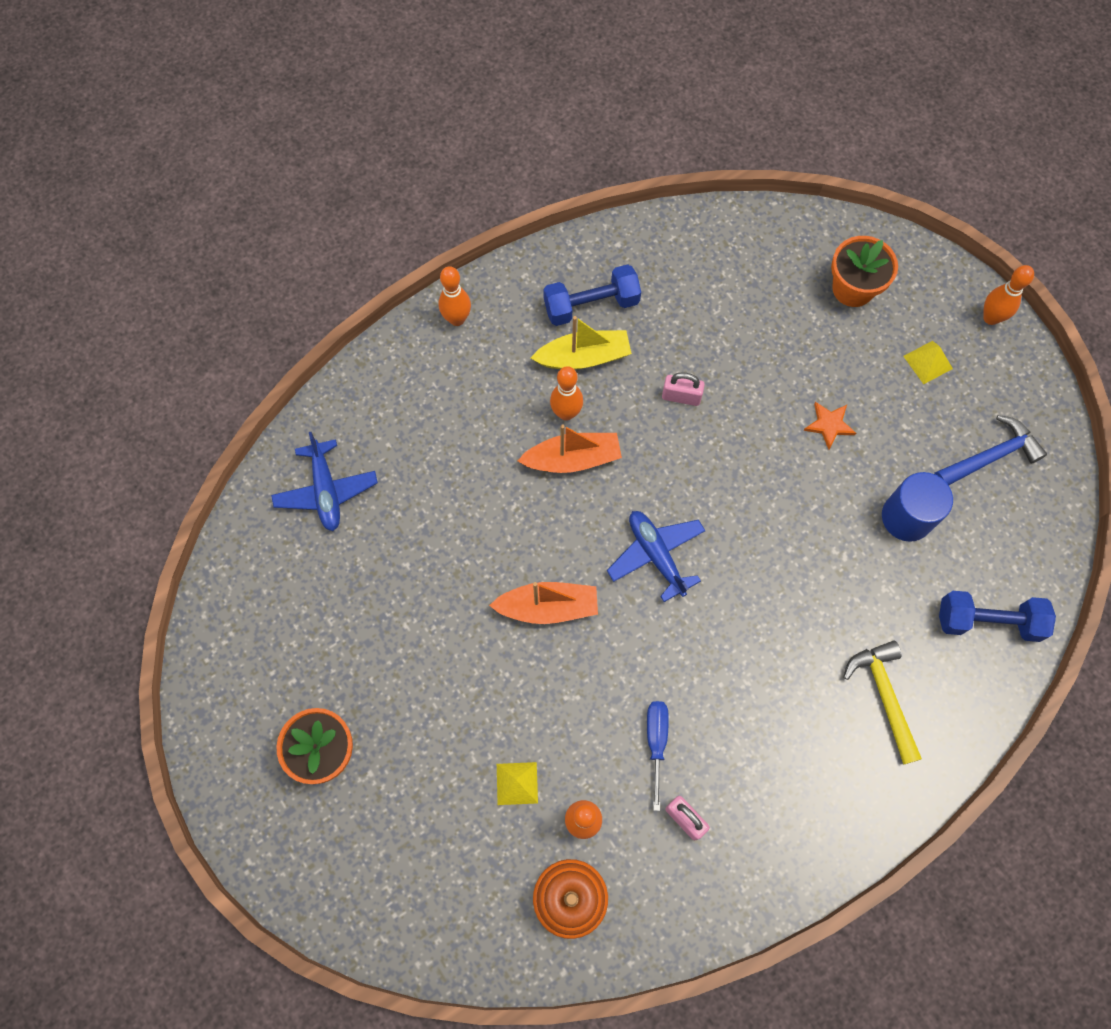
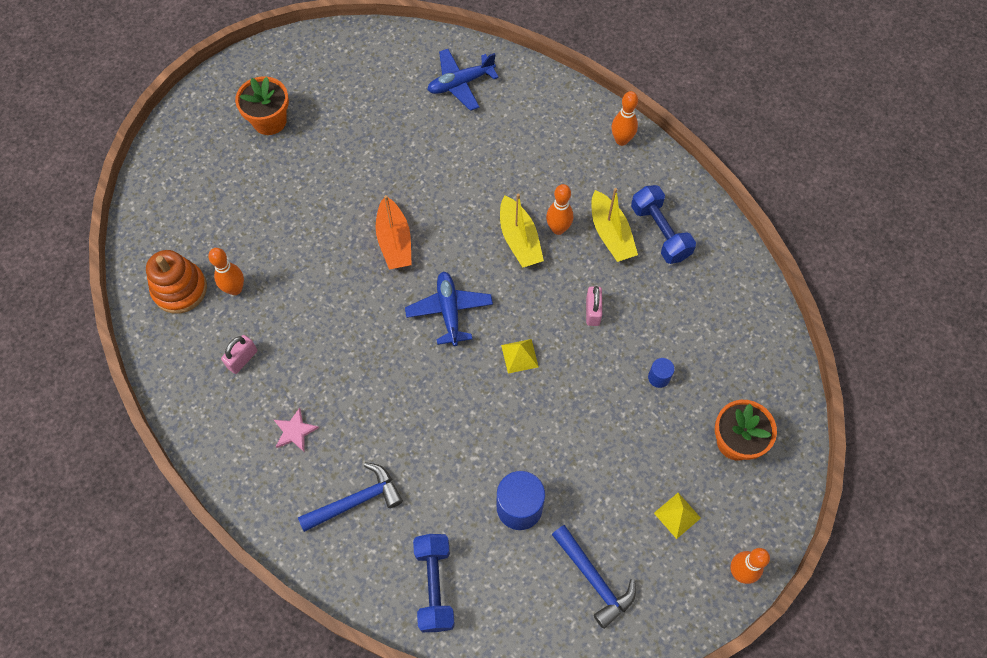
camera: 80 degrees right, 5 degrees down
yellow pyramid [497,762,538,805] -> yellow pyramid moved to [501,339,539,374]
orange boat [518,424,622,473] -> yellow boat [500,194,544,268]
blue plane [607,511,706,602] -> blue plane turned 60 degrees counterclockwise [405,272,493,346]
blue screwdriver [647,701,669,811] -> none
orange star [804,402,856,450] -> none
yellow hammer [843,641,922,765] -> blue hammer [298,462,403,532]
none -> pink star [274,408,319,452]
none -> blue cylinder [648,358,675,388]

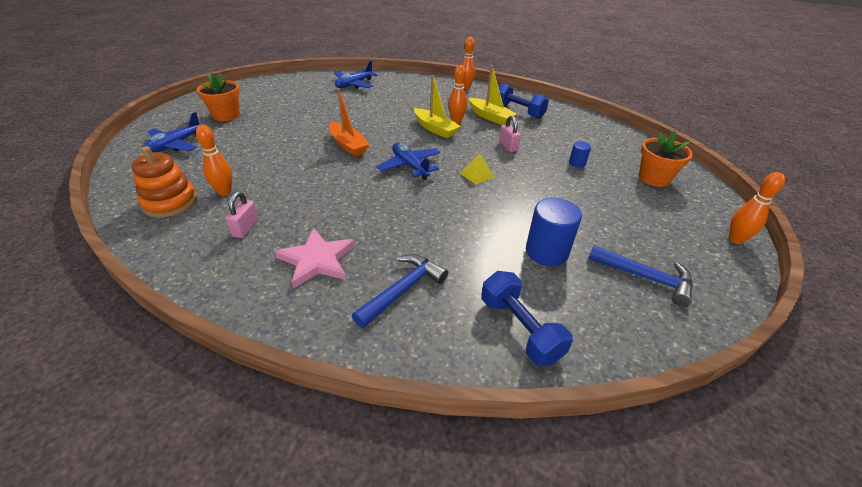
camera: 25 degrees left, 25 degrees down
pink star [274,408,319,452] -> pink star [275,228,355,288], size x1.72
yellow pyramid [654,493,701,539] -> none
none -> blue plane [143,112,201,152]

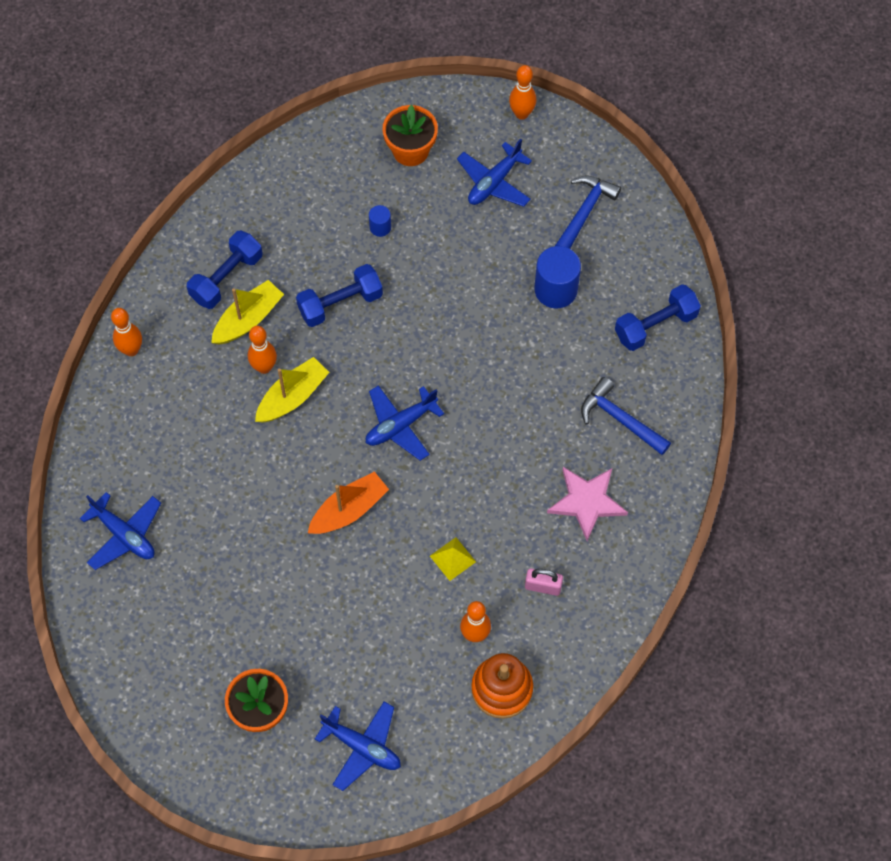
camera: 90 degrees left, 25 degrees up
yellow pyramid [460,153,495,185] -> yellow pyramid moved to [430,537,476,581]
pink padlock [499,116,521,152] -> blue dumbbell [296,264,383,327]
none -> blue plane [457,139,532,207]

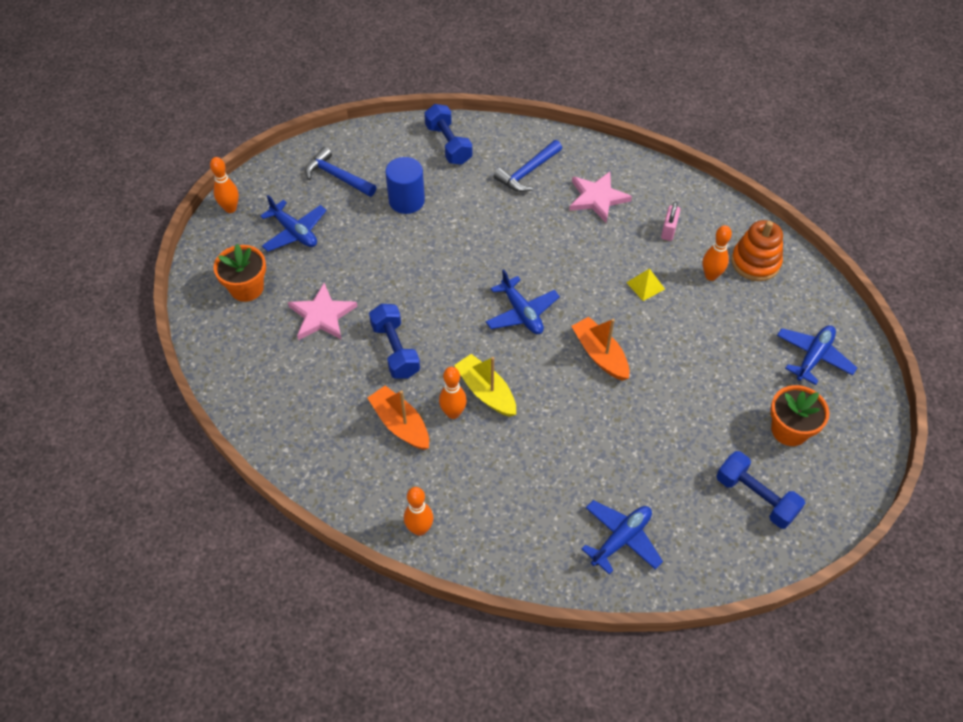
camera: 85 degrees left, 10 degrees down
blue dumbbell [187,231,263,309] -> blue dumbbell moved to [716,451,805,529]
yellow boat [211,280,284,345] -> orange boat [367,386,429,450]
blue cylinder [369,205,391,237] -> pink star [288,283,358,340]

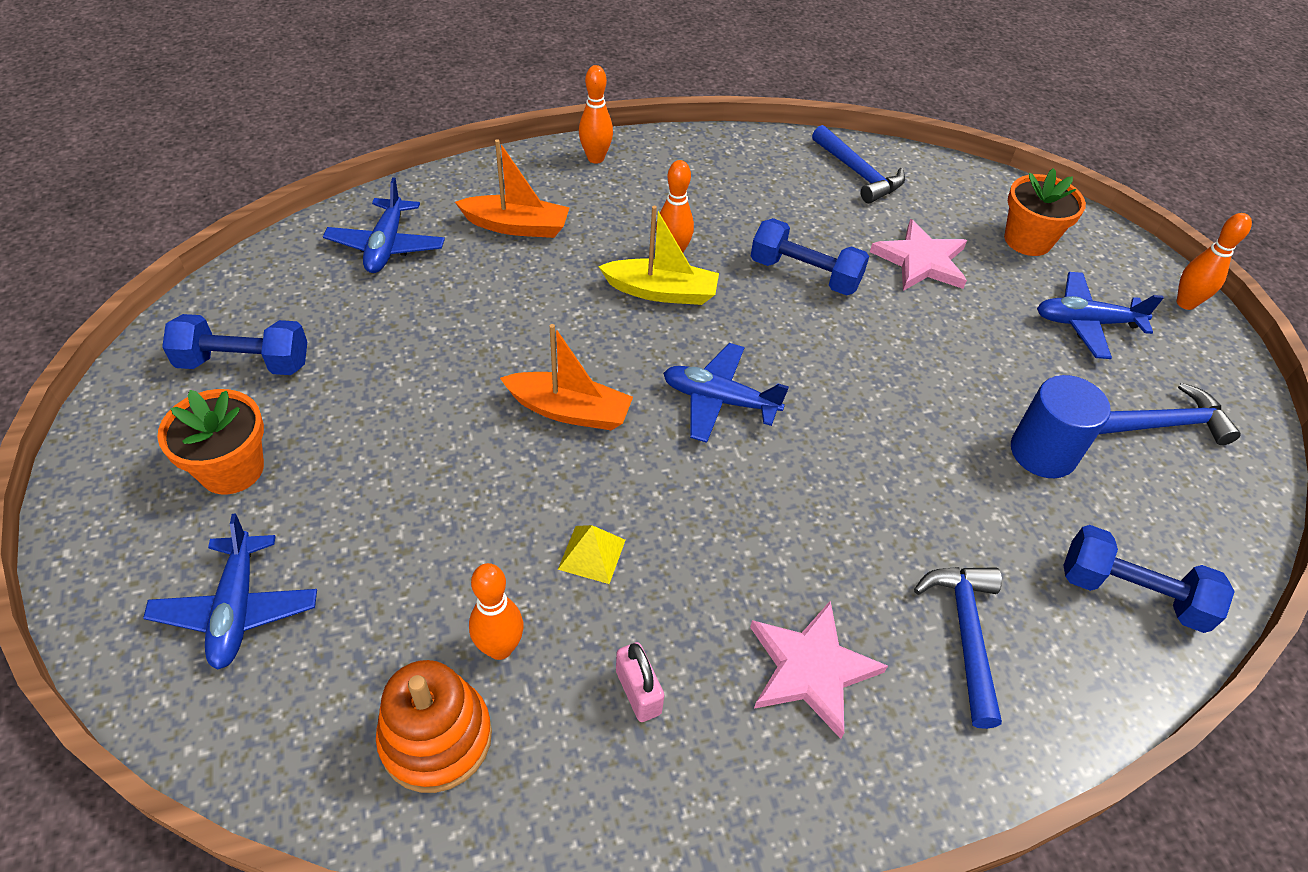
camera: 135 degrees right, 5 degrees down
orange boat [367,386,429,450] -> orange boat moved to [455,139,570,238]
none -> blue hammer [812,125,905,203]

